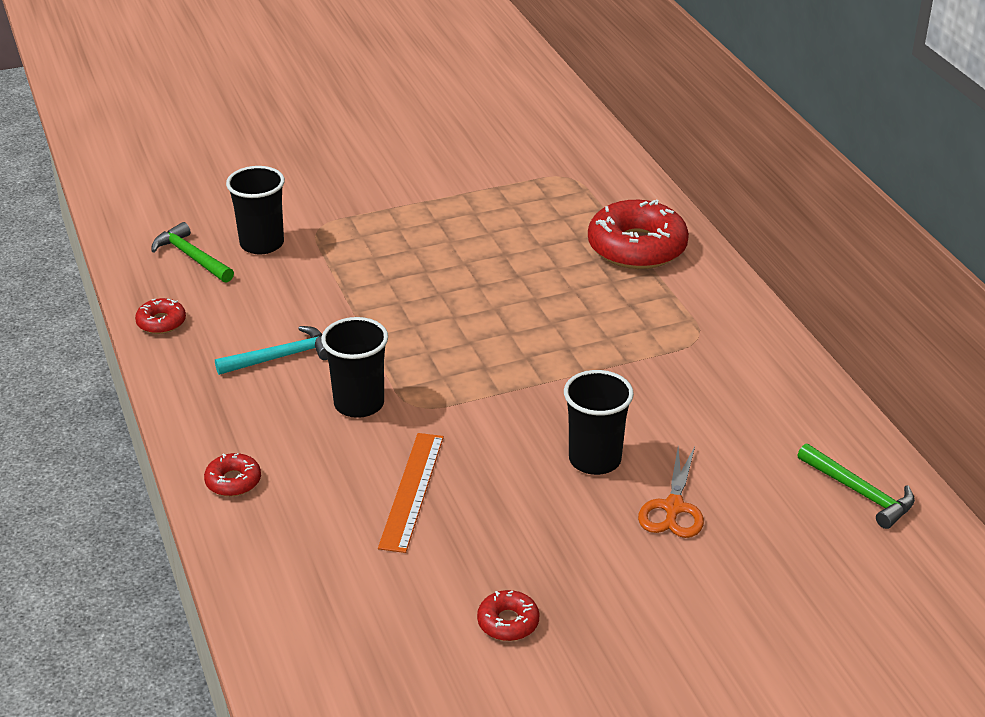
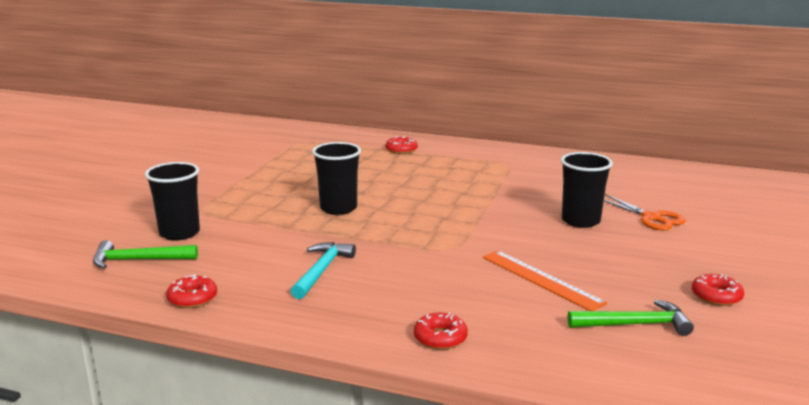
camera: 50 degrees left, 15 degrees down
black cup [321,317,388,418] -> black cup moved to [312,142,361,215]
red donut [588,200,689,269] -> red donut [386,136,418,154], size x0.46
green hammer [797,444,915,529] -> green hammer moved to [568,300,694,336]

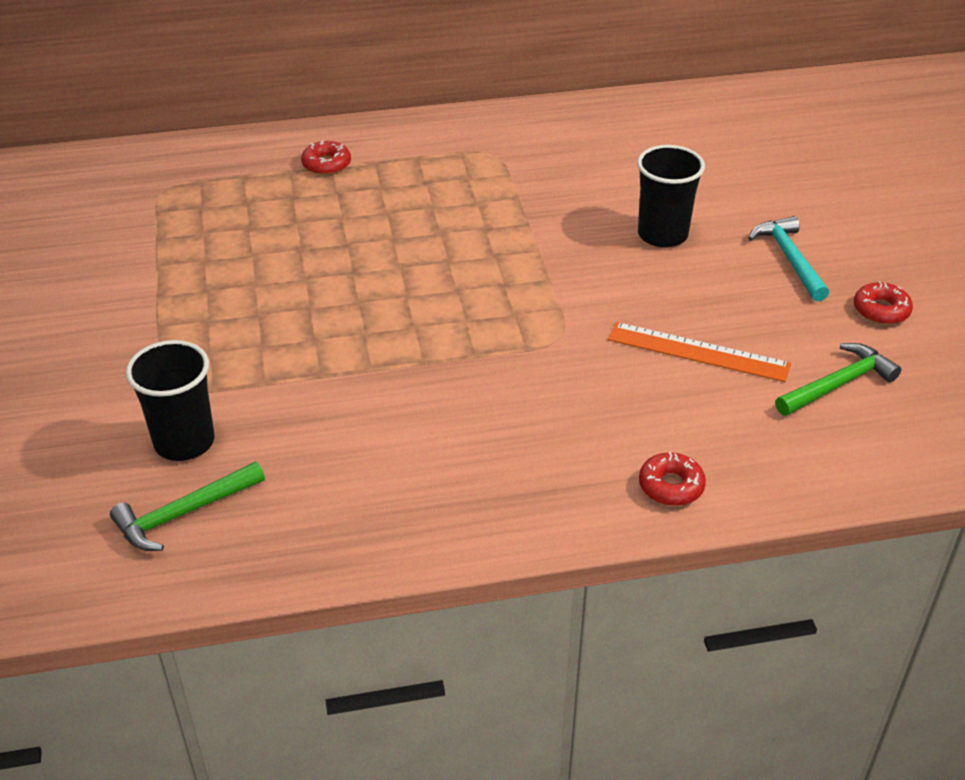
camera: 30 degrees left, 20 degrees up
red donut [166,274,217,308] -> none
turquoise hammer [291,242,356,299] -> turquoise hammer moved to [748,216,829,302]
black cup [312,142,361,215] -> none
orange scissors [604,194,686,230] -> none

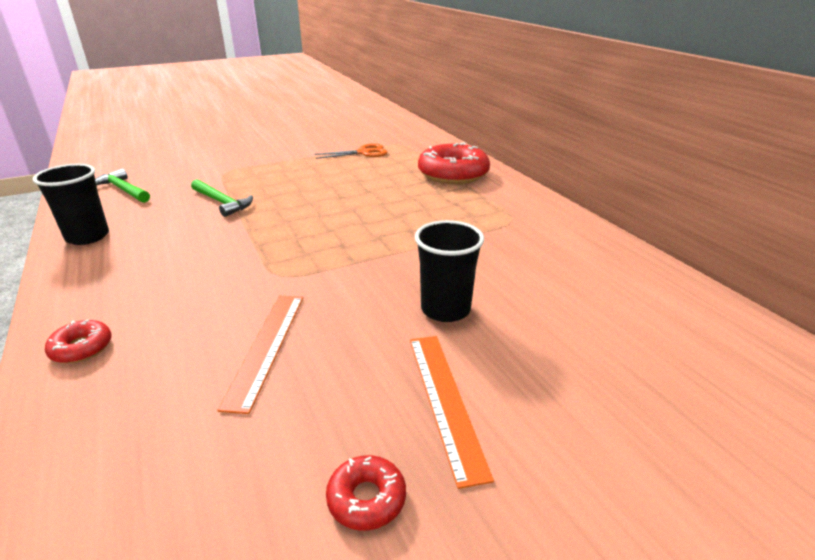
camera: 75 degrees right, 10 degrees down
black cup [126,340,214,461] -> black cup moved to [33,164,109,245]
red donut [301,140,351,175] -> red donut [418,142,490,184], size x2.15
turquoise hammer [748,216,829,302] -> orange ruler [410,336,494,489]
green hammer [775,343,901,416] -> green hammer moved to [191,179,253,217]
none -> orange scissors [314,143,387,159]

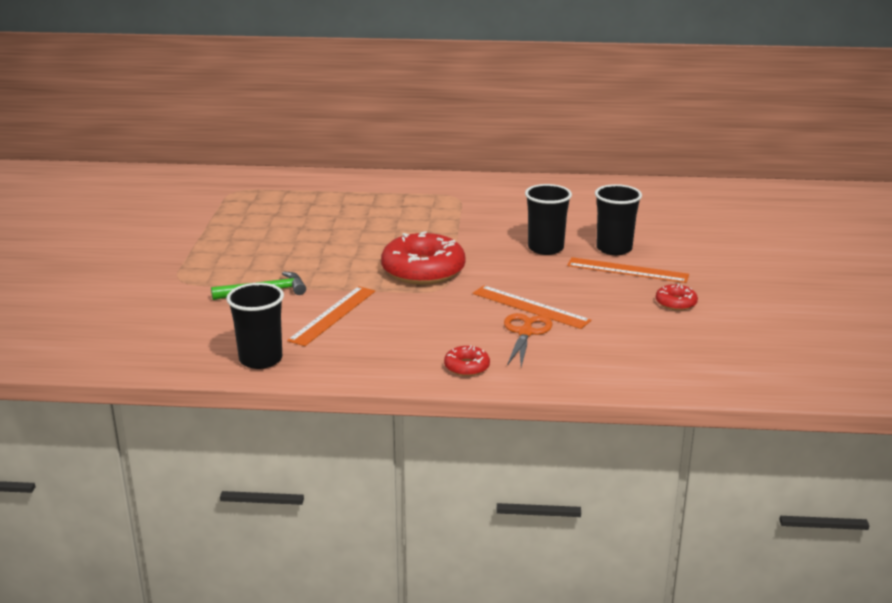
camera: 60 degrees left, 5 degrees down
green hammer [95,169,150,203] -> none
orange scissors [314,143,387,159] -> orange scissors moved to [504,313,552,367]
red donut [418,142,490,184] -> red donut moved to [381,231,466,285]
none -> orange ruler [287,286,375,346]
none -> black cup [595,184,642,255]

